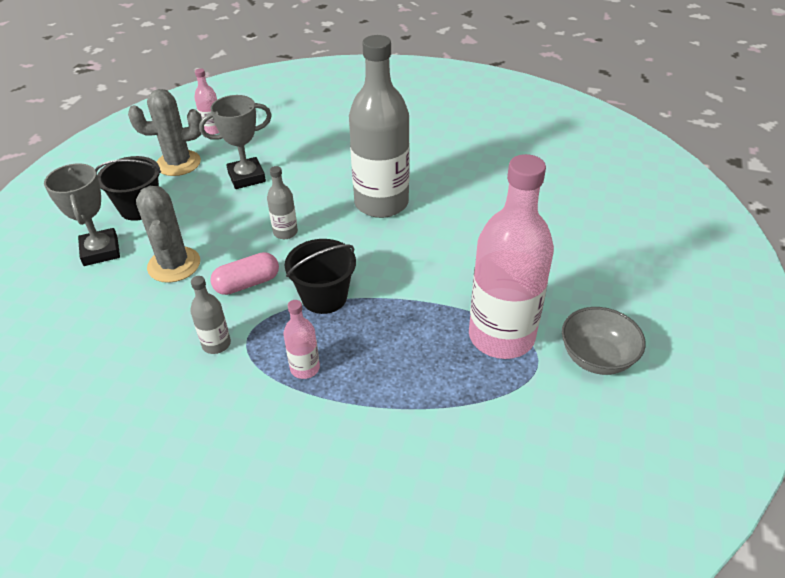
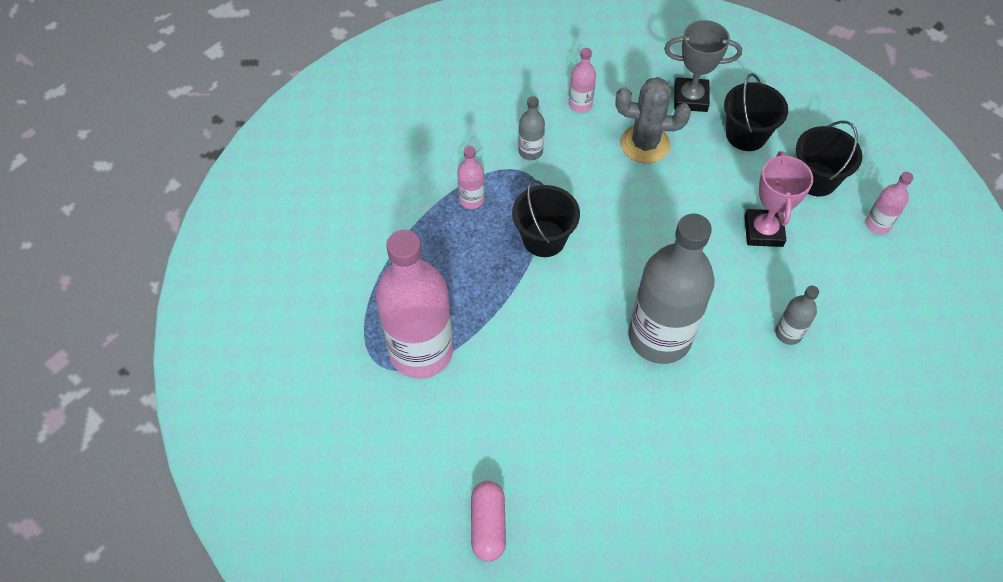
camera: 115 degrees right, 15 degrees up
grey cactus [128,89,202,176] -> black bucket [796,121,862,196]
grey trophy [199,95,272,189] -> pink trophy [745,151,813,247]
pink capsule [210,252,279,295] -> pink capsule moved to [471,481,506,562]
grey bottle [267,166,298,239] -> grey bottle moved to [775,286,819,345]
grey bowl [562,307,646,375] -> none
none -> pink bottle [569,48,596,113]

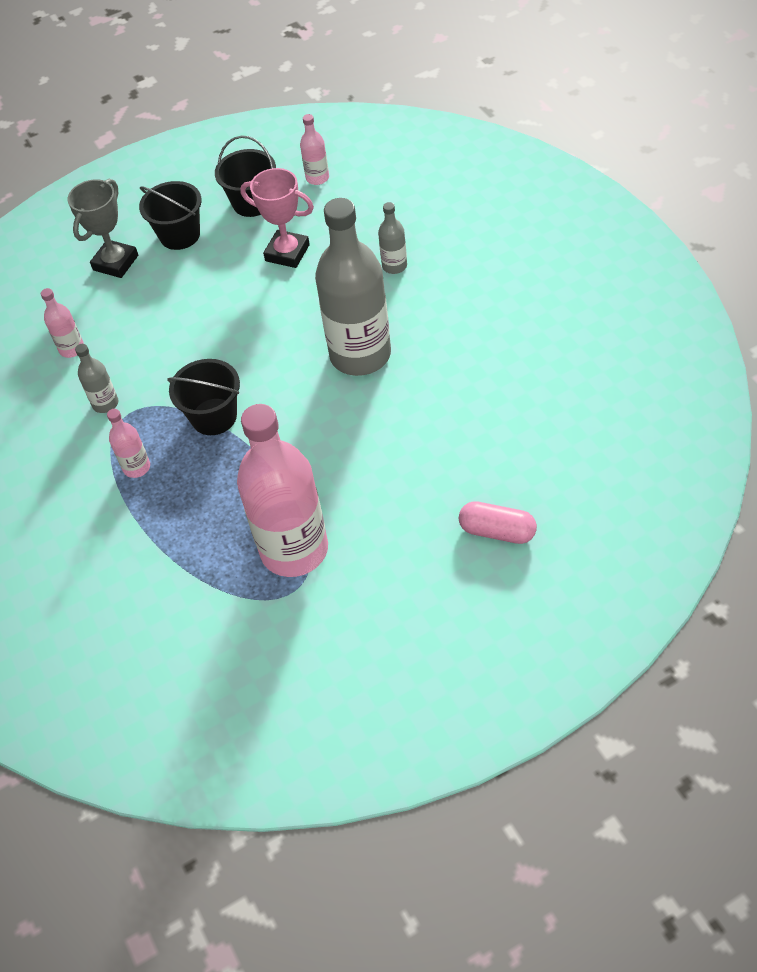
camera: 65 degrees left, 5 degrees down
grey cactus [615,77,691,163] -> none

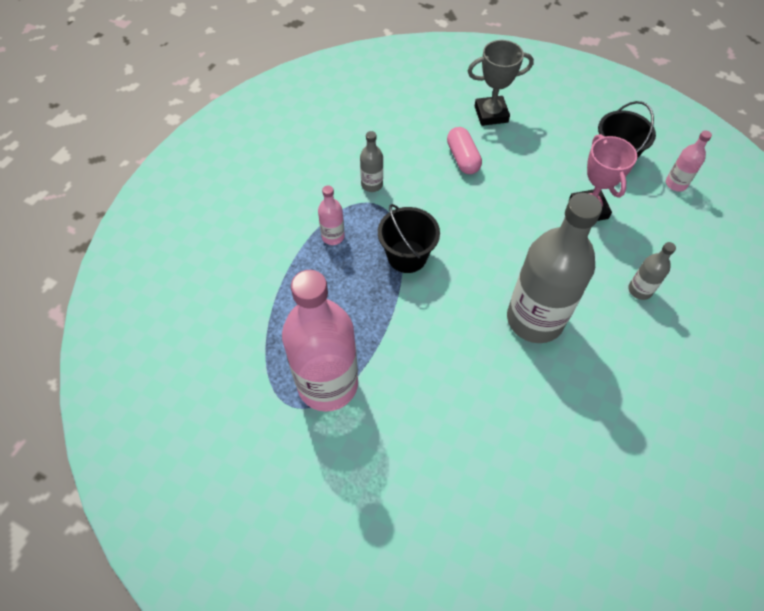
camera: 50 degrees right, 5 degrees up
pink bottle [41,288,84,358] -> none
black bucket [139,181,202,250] -> none
pink capsule [459,501,537,544] -> pink capsule moved to [447,127,482,174]

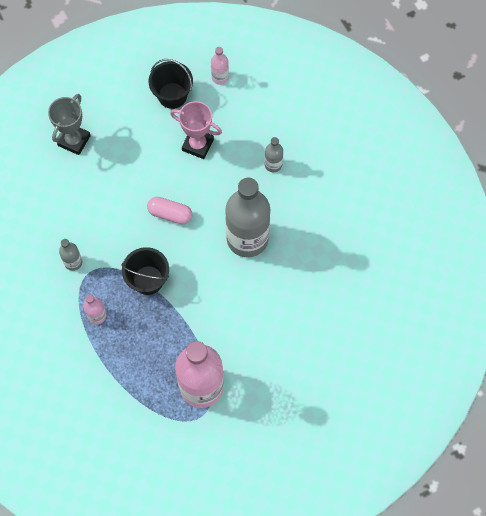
camera: 55 degrees left, 10 degrees up
pink capsule [447,127,482,174] -> pink capsule moved to [147,197,193,225]

